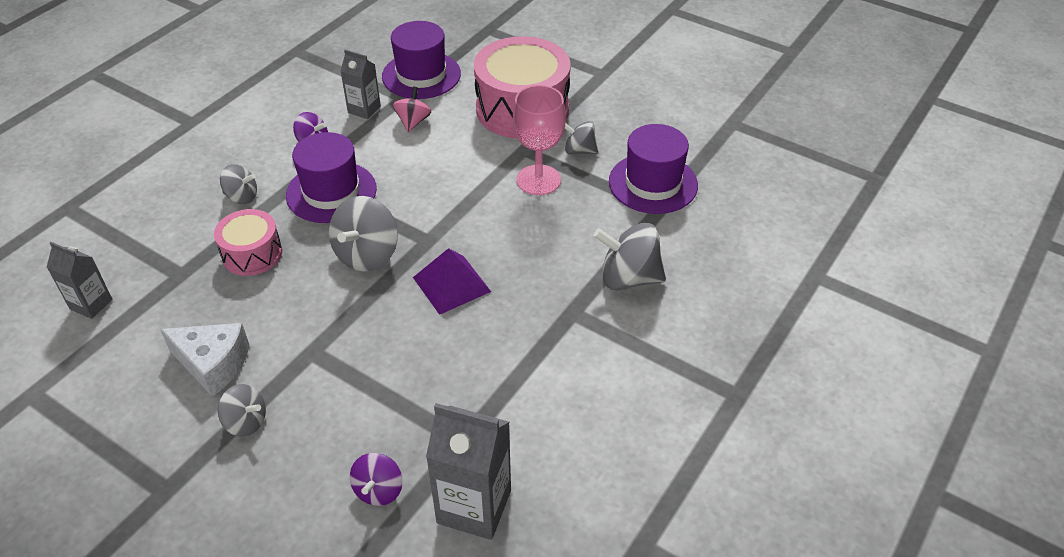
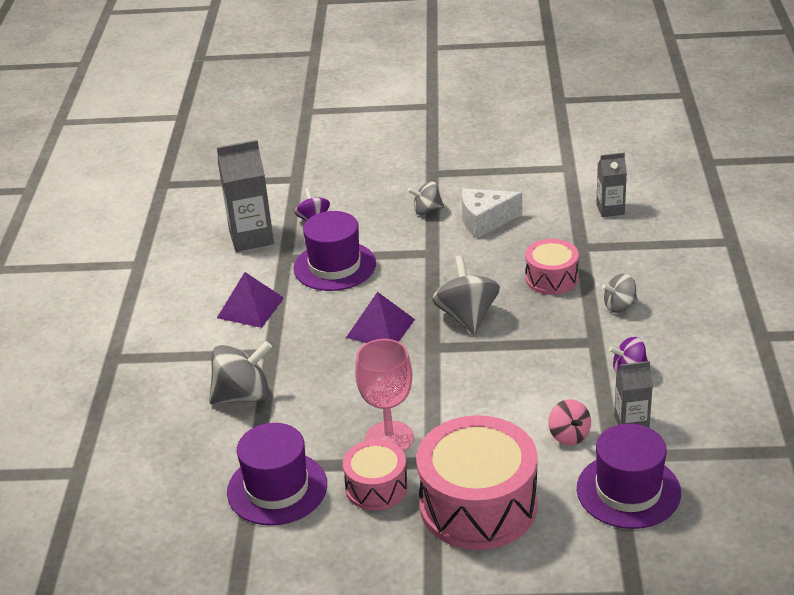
camera: 150 degrees right, 10 degrees down
purple hat [286,132,377,223] -> purple hat moved to [294,211,376,291]
grey spinning top [564,121,598,155] -> pink drum [343,440,408,511]
none -> purple pyramid [217,272,284,328]

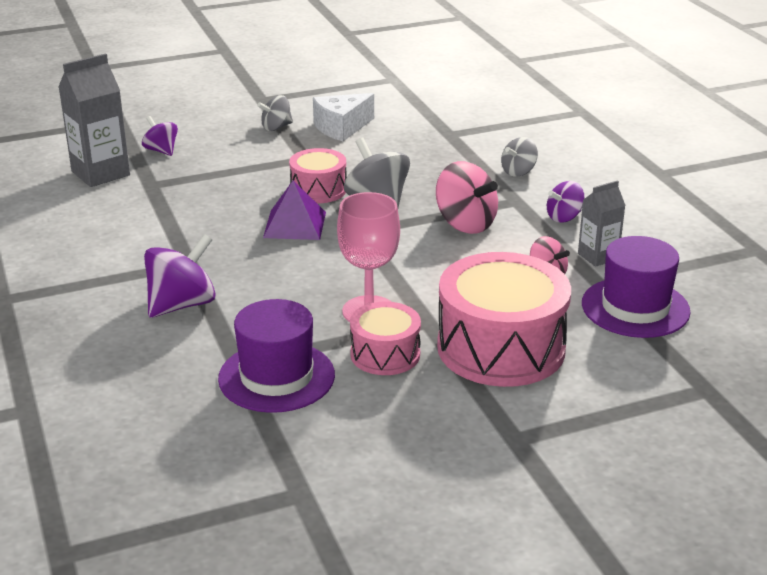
camera: 25 degrees left, 5 degrees down
grey spinning top [209,341,272,404] -> purple spinning top [144,234,216,318]
purple pyramid [217,272,284,328] -> none
purple hat [294,211,376,291] -> none
pink drum [525,239,579,295] -> pink drum moved to [289,148,347,203]
grey carton [596,152,627,217] -> none
none -> pink spinning top [436,161,498,234]

